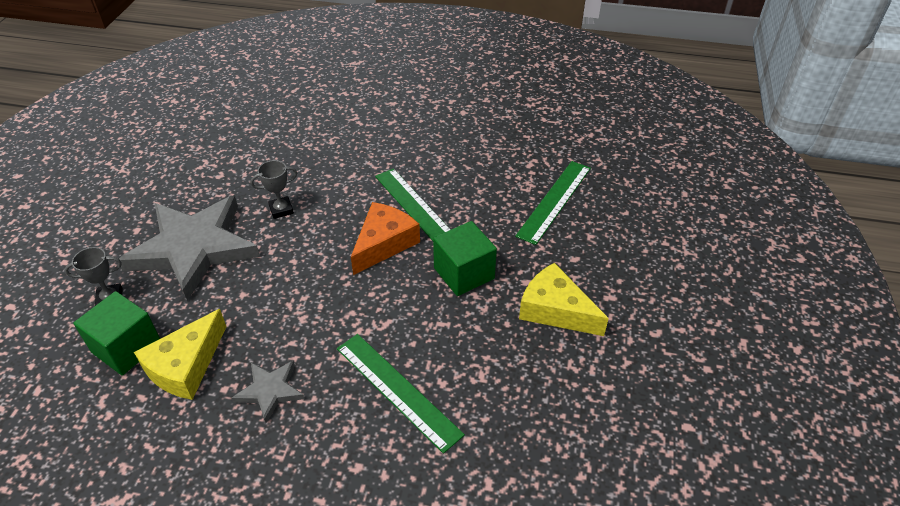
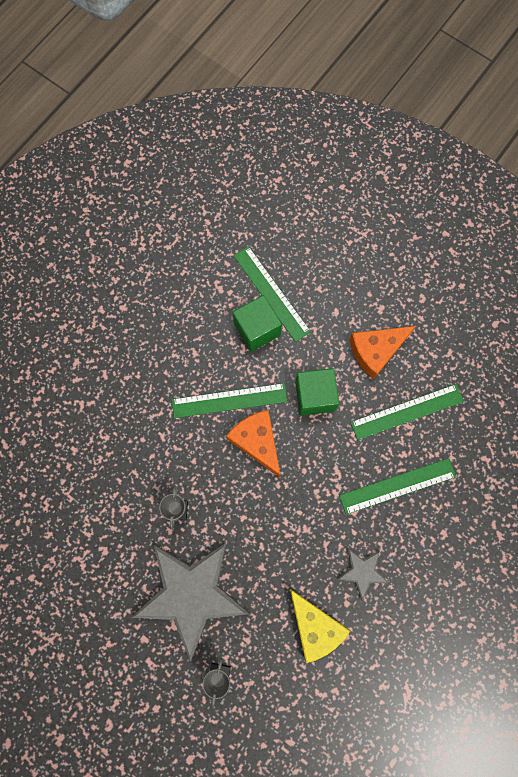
camera: 65 degrees left, 30 degrees up
green cube [73,291,160,375] -> green cube moved to [233,295,282,352]
yellow cheese [519,262,609,336] -> orange cheese [349,326,416,379]
none -> green ruler [350,384,464,440]

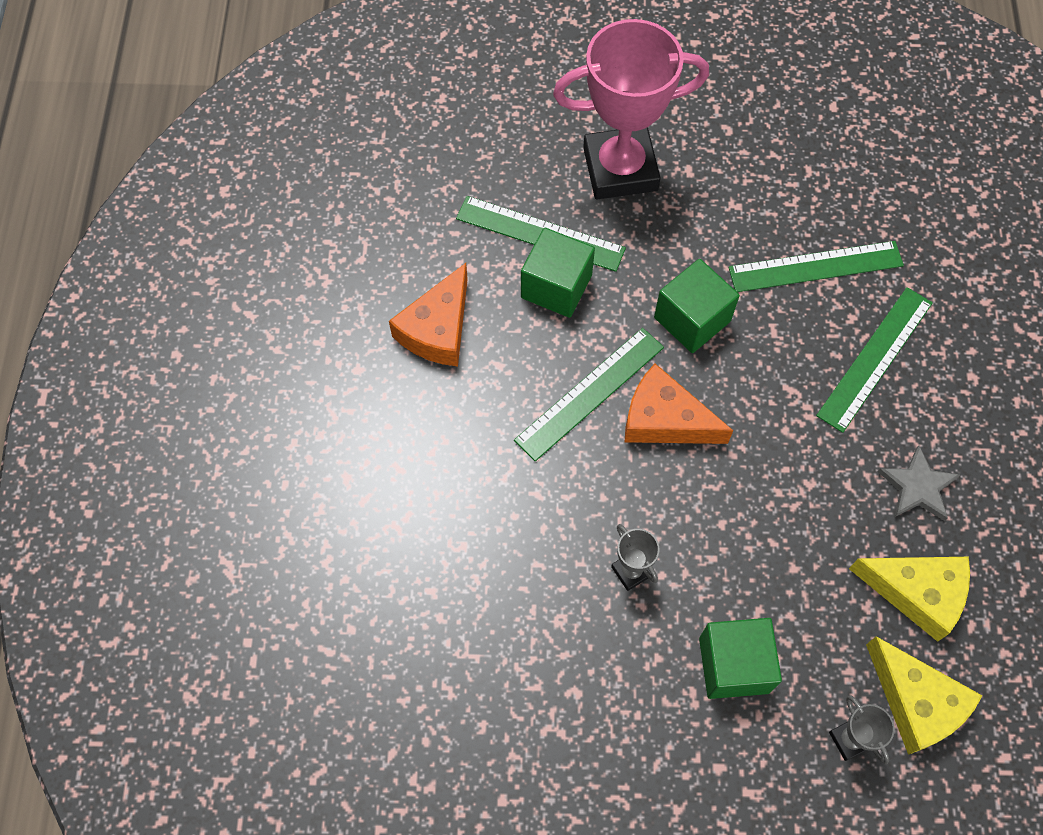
camera: 35 degrees left, 10 degrees down
grey star [131,543,250,662] -> green cube [699,618,782,699]
orange cheese [349,326,416,379] -> orange cheese moved to [389,263,468,367]
green ruler [350,384,464,440] -> green ruler turned 45 degrees clockwise [729,241,904,292]
none -> pink trophy [553,19,709,199]
none -> yellow cheese [866,636,982,755]

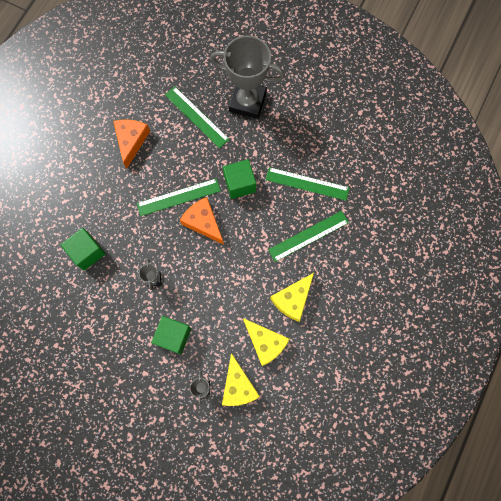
camera: 25 degrees right, 10 degrees up
orange cheese [389,263,468,367] -> orange cheese turned 135 degrees clockwise [113,119,150,169]
green cube [521,228,595,318] -> green cube moved to [61,228,106,271]
pink trophy [553,19,709,199] -> grey trophy [210,35,285,119]
grey star [878,445,960,521] -> yellow cheese [270,273,314,322]

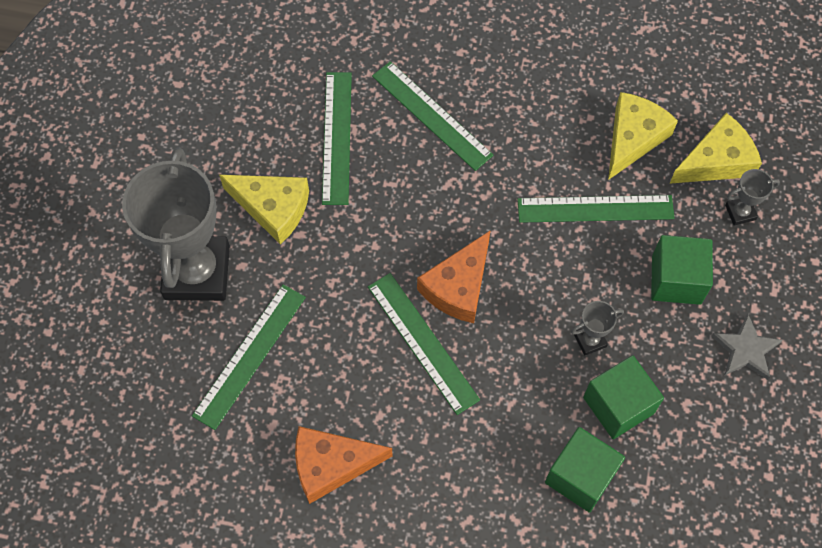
camera: 105 degrees left, 10 degrees down
green cube [223,159,256,199] -> green cube moved to [583,355,664,439]
yellow cheese [270,273,314,322] -> yellow cheese moved to [219,175,309,245]
none -> green ruler [518,195,675,223]
none -> grey star [712,314,783,380]

